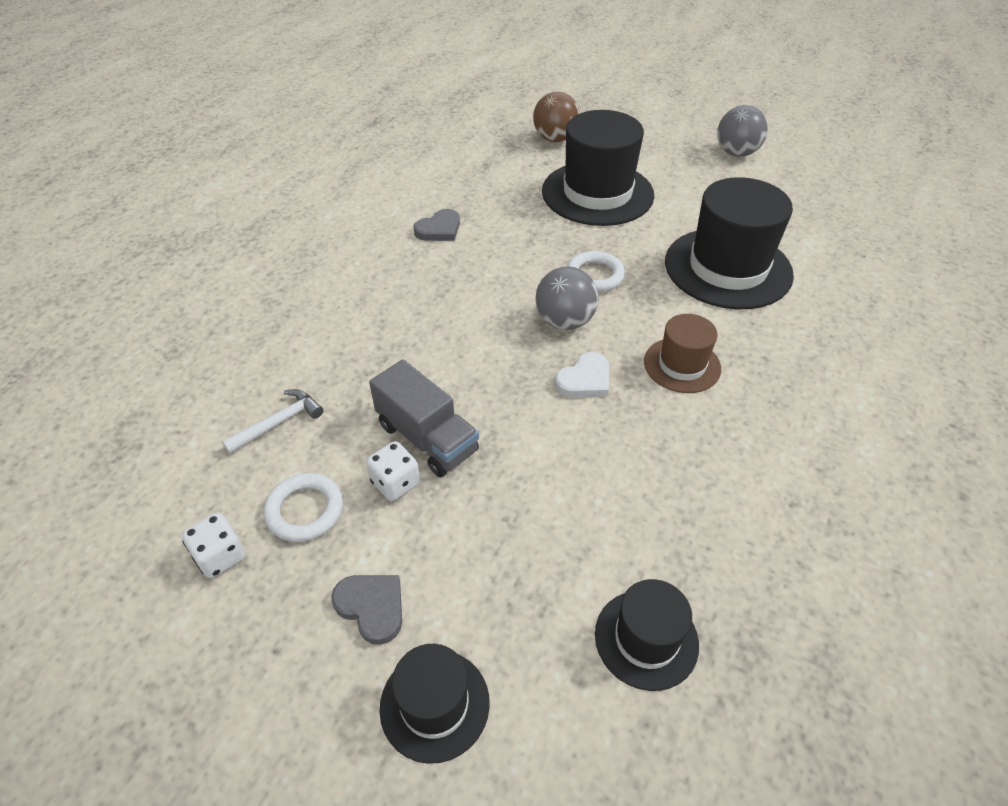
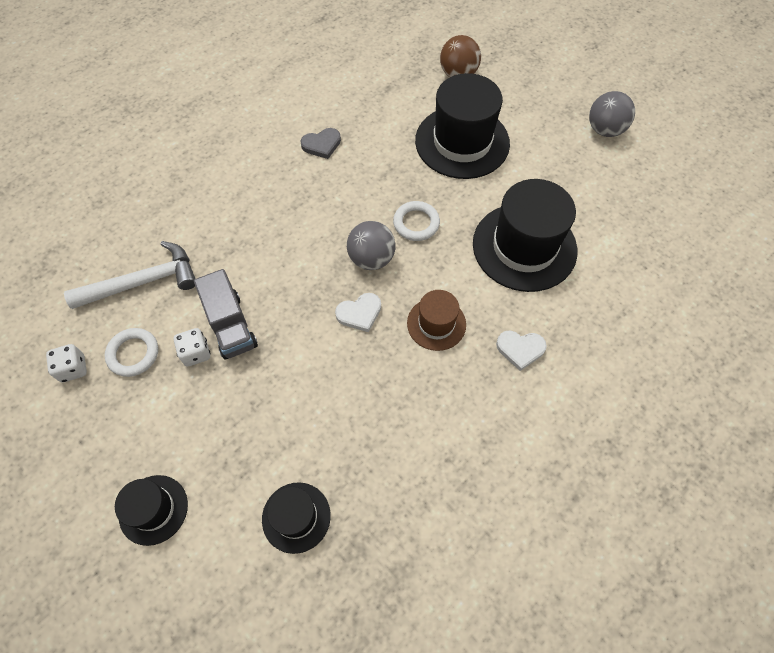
camera: 20 degrees right, 15 degrees up
white hammer [222,389,323,454] -> white hammer [64,241,195,309], size x1.79
grey heart [331,575,402,645] -> none
none -> white heart [496,331,547,371]

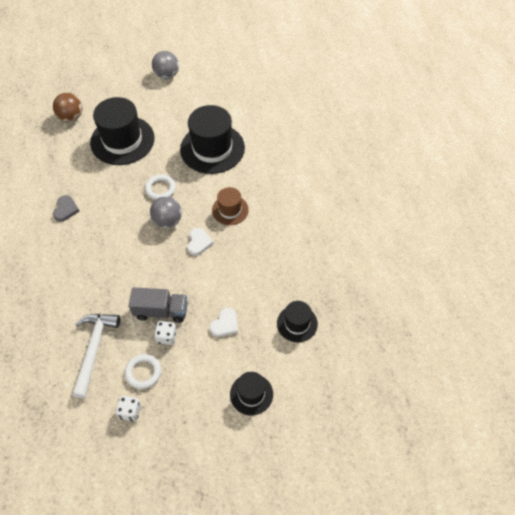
camera: 60 degrees left, 5 degrees down
white heart [496,331,547,371] -> white heart moved to [210,308,238,337]

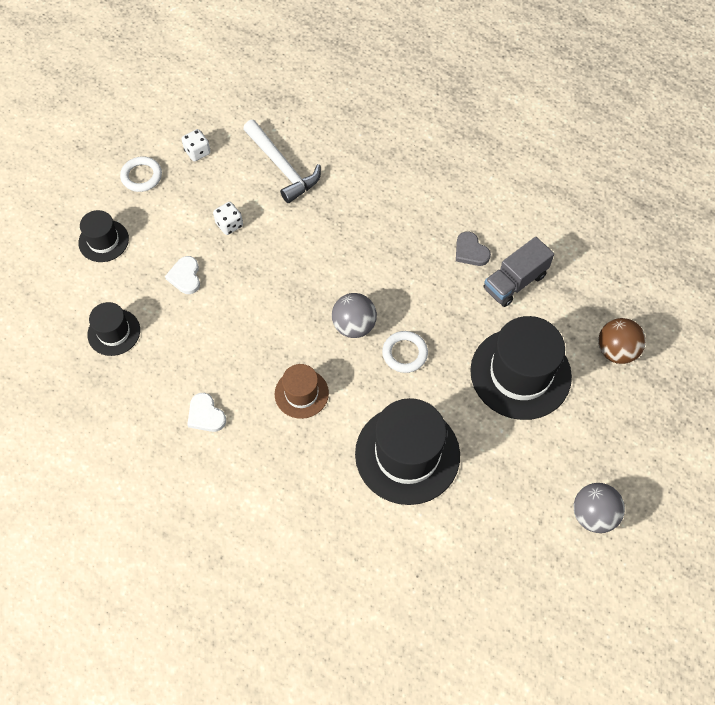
camera: 135 degrees right, 5 degrees up
white ring [125,354,161,389] -> white ring moved to [120,156,162,192]
grey truck [129,287,188,323] -> grey truck moved to [484,237,554,307]
white heart [187,228,214,256] -> white heart moved to [187,393,226,432]

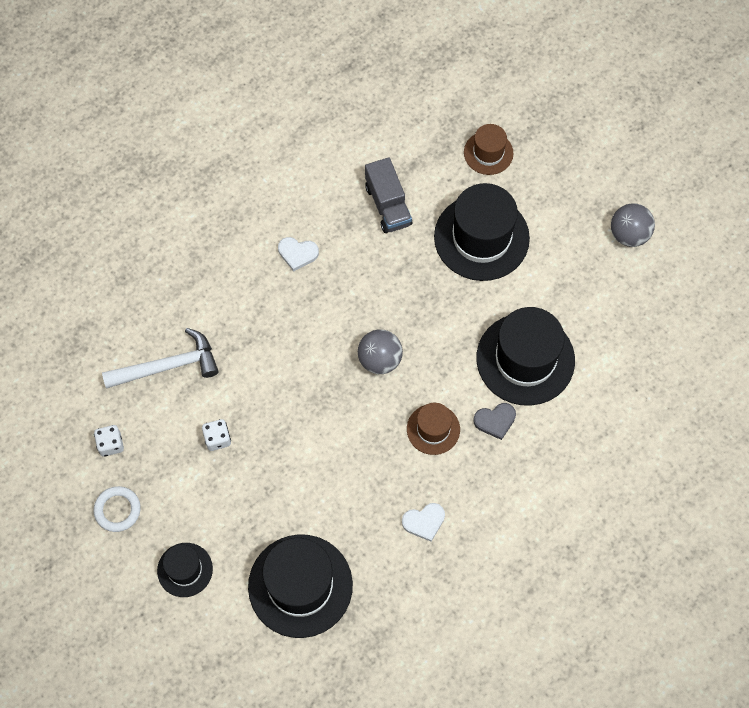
camera: 70 degrees left, 5 degrees up
black hat [87,302,140,356] -> black hat [248,534,353,638], size x1.88
white heart [165,256,200,294] -> white heart moved to [278,237,319,272]
white ring [382,331,428,373] -> none
grey heart [456,231,491,266] -> grey heart moved to [473,403,516,440]
brown ball [598,318,646,364] -> brown hat [464,124,513,175]

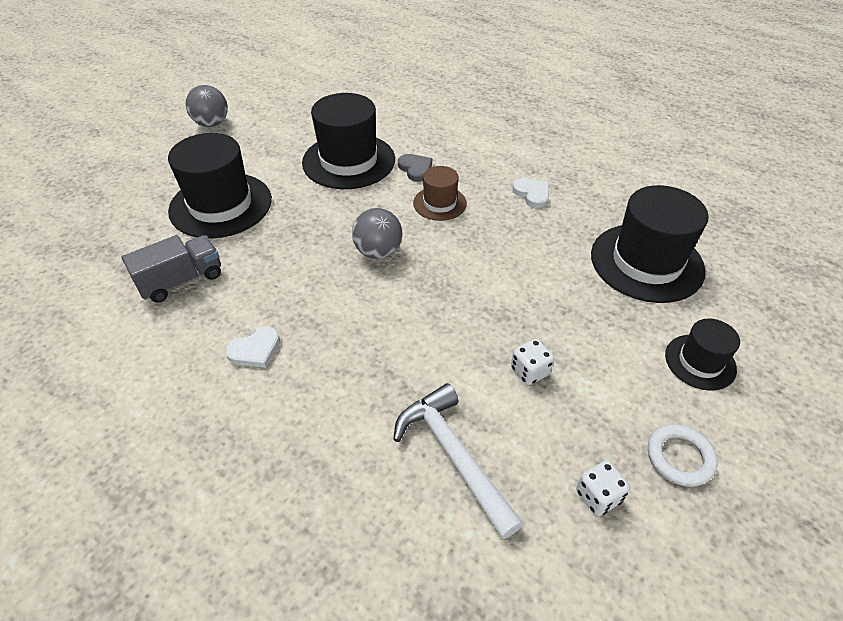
camera: 105 degrees left, 20 degrees down
white heart [278,237,319,272] -> white heart turned 60 degrees clockwise [225,326,280,368]
brown hat [464,124,513,175] -> none

